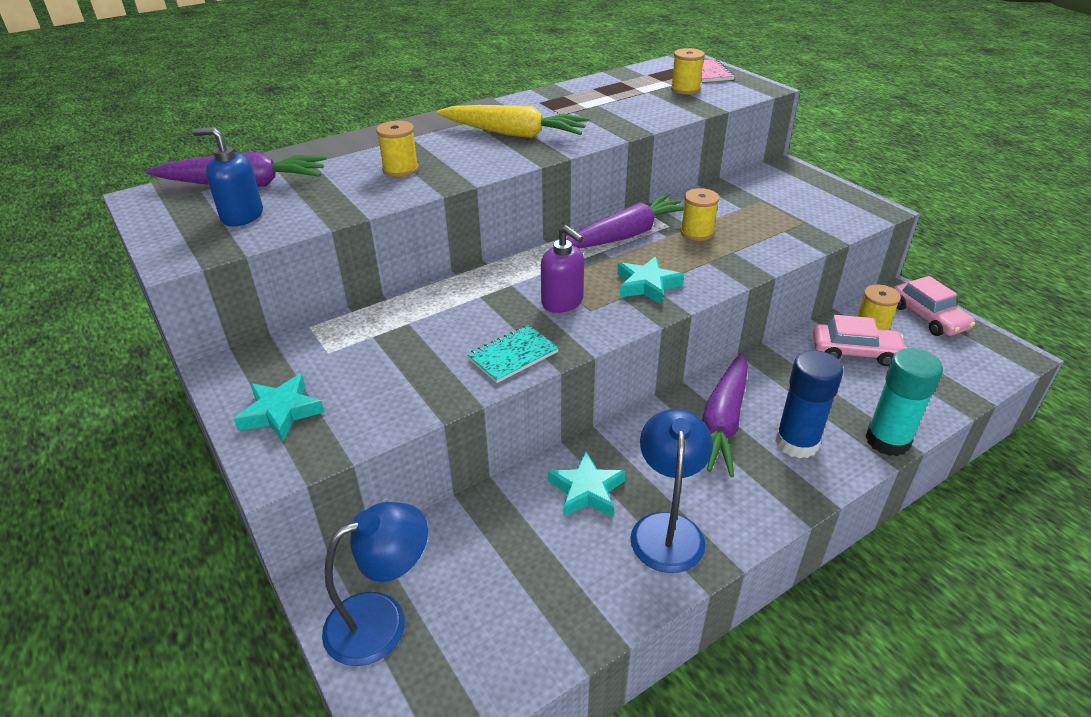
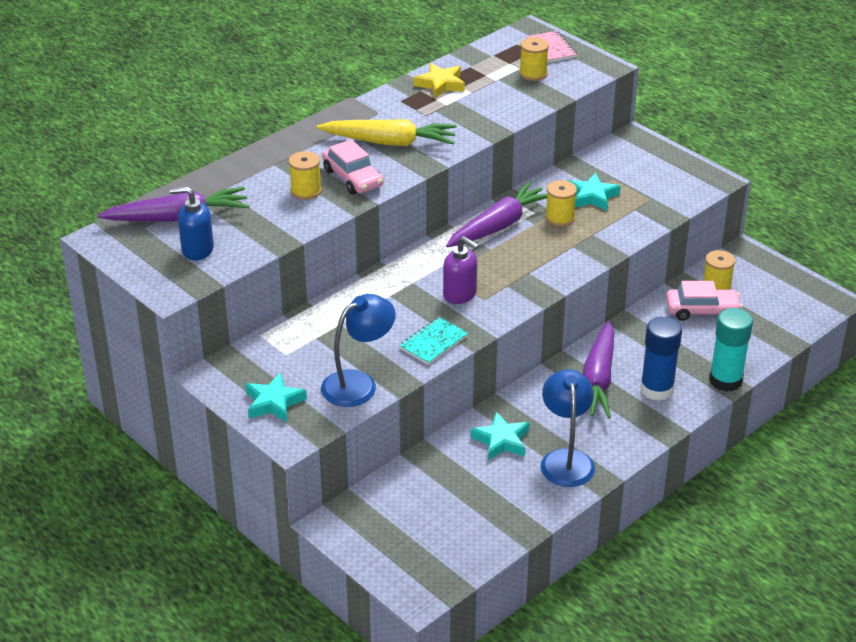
camera: 10 degrees left, 0 degrees up
blue lamp [322,502,428,666] -> blue lamp moved to [321,294,396,407]
turquoise star [617,256,684,305] -> turquoise star moved to [569,173,621,211]
pink car [893,276,975,336] -> pink car moved to [322,139,384,195]
none -> yellow star [414,63,465,98]

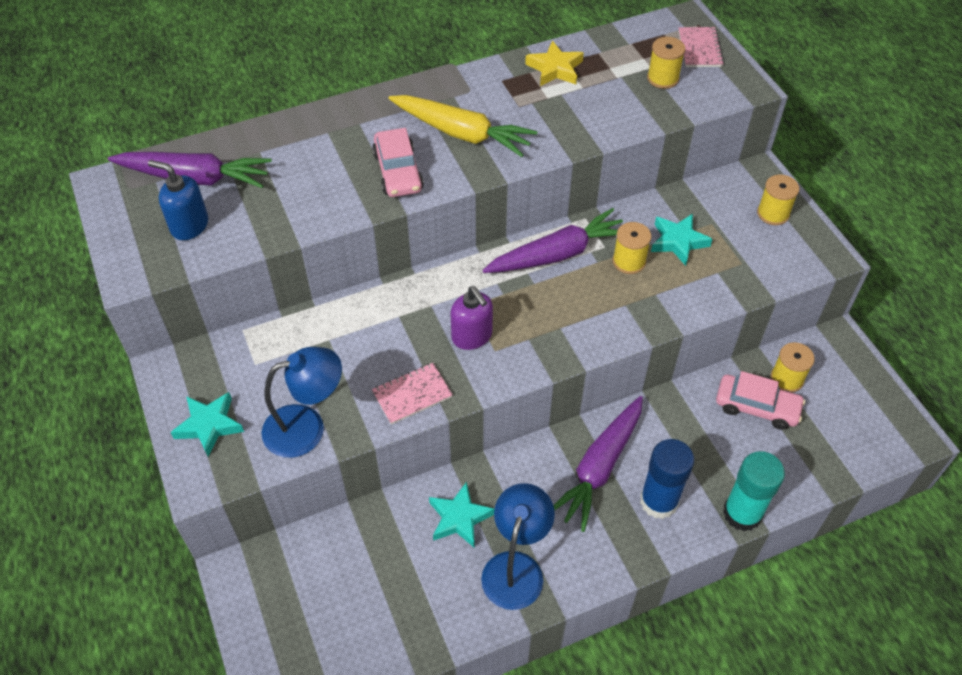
camera: 20 degrees right, 15 degrees up
yellow spool [289,151,322,200] -> yellow spool moved to [757,174,800,225]
turquoise notebook [399,317,468,365] -> pink notebook [372,363,453,425]

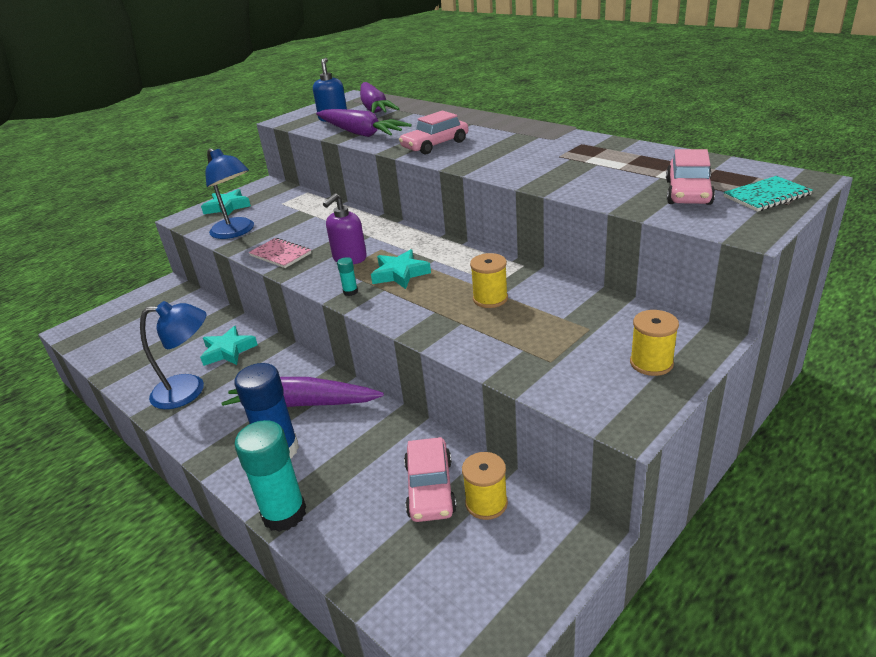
camera: 70 degrees right, 20 degrees down
yellow carrot [388,95,537,157] -> none
purple carrot [482,208,623,273] -> purple carrot moved to [316,109,412,137]
yellow star [525,41,584,86] -> none
yellow spool [647,37,685,89] -> pink car [666,149,715,205]
turquoise star [651,214,712,266] -> turquoise star moved to [371,249,431,289]
pink notebook [678,27,724,67] -> turquoise notebook [723,176,813,212]
none -> turquoise glue stick [337,257,358,296]

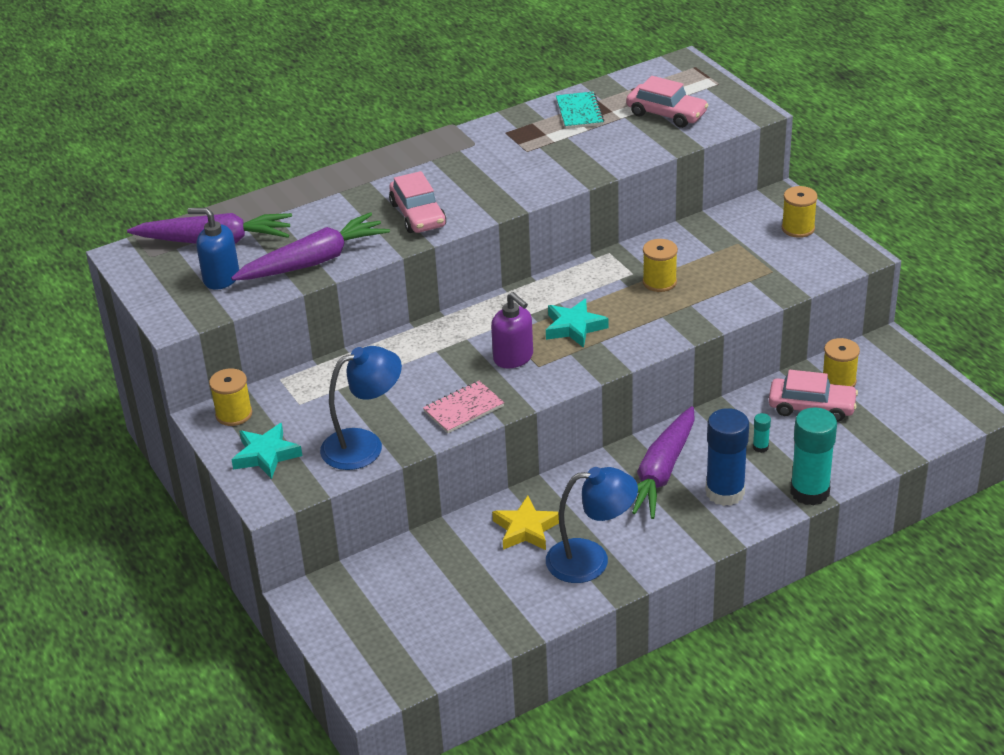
camera: 75 degrees left, 5 degrees up
blue lamp [140,301,207,409] -> blue lamp turned 75 degrees clockwise [546,467,638,583]
turquoise star [200,326,258,366] -> yellow star [492,496,559,550]
turquoise glue stick [337,257,358,296] -> turquoise glue stick moved to [753,413,771,453]
turquoise notebook [723,176,813,212] -> turquoise notebook moved to [556,91,604,129]
none -> yellow spool [209,368,252,426]

